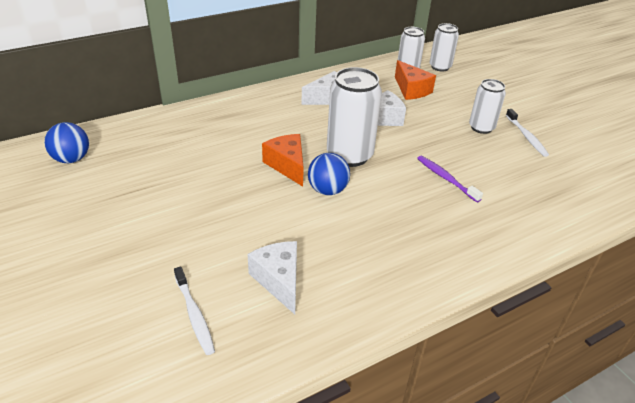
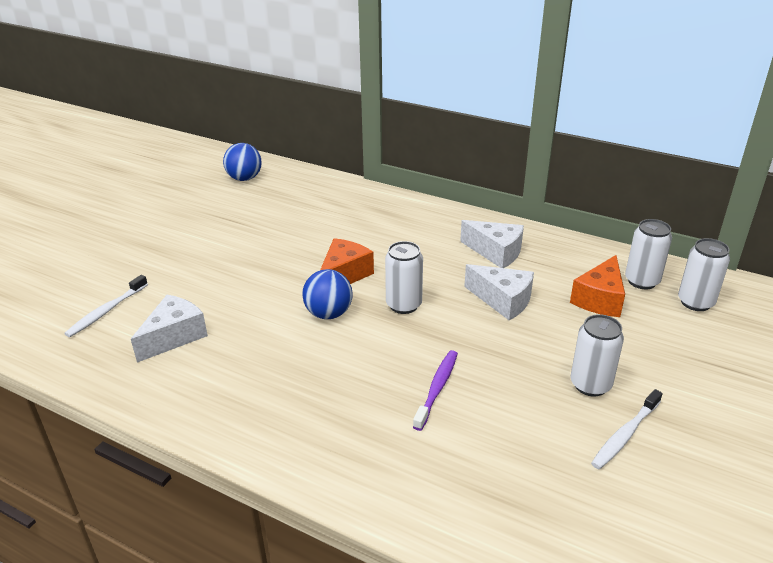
camera: 60 degrees right, 5 degrees down
white can [327,67,382,167] -> white can [385,241,423,314], size x0.61

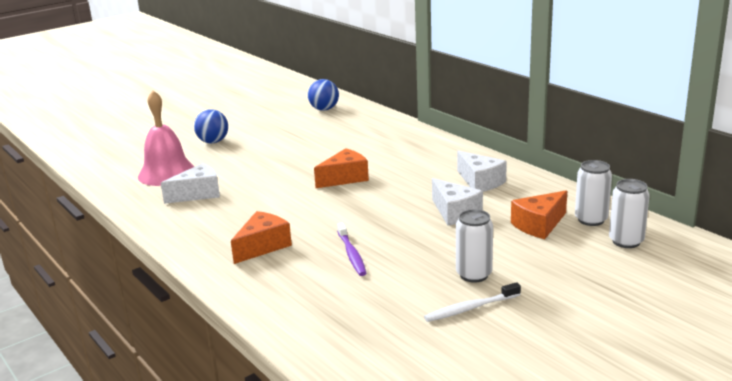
camera: 25 degrees right, 10 degrees down
white toothbrush [64,275,148,337] -> pink bell [138,90,195,186]
blue ball [302,269,353,319] -> blue ball moved to [194,109,228,143]
white can [385,241,423,314] -> none
purple toothbrush [413,350,458,431] -> purple toothbrush turned 120 degrees clockwise [337,222,367,276]
none -> orange cheese [231,211,292,264]

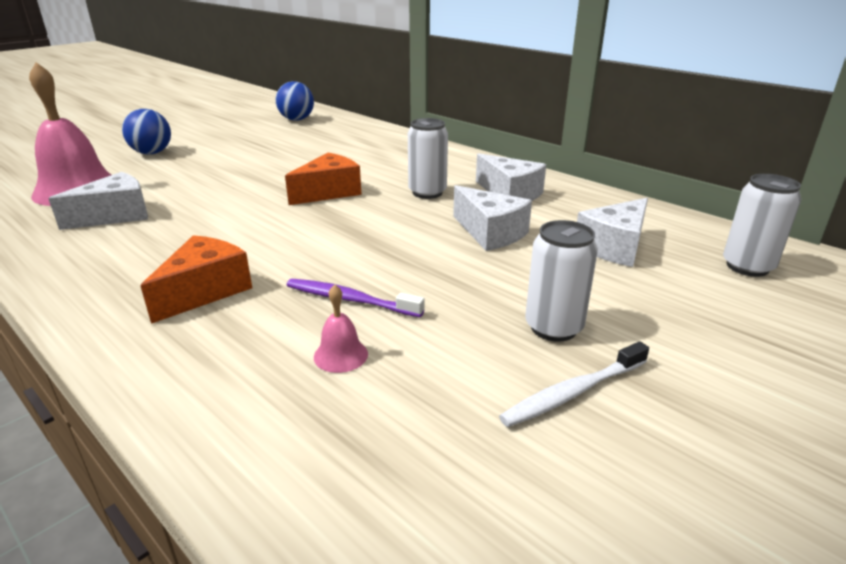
camera: 10 degrees left, 5 degrees up
purple toothbrush [337,222,367,276] -> purple toothbrush turned 135 degrees clockwise [287,279,425,317]
orange cheese [511,190,567,239] -> white cheese [577,198,648,267]
white can [575,160,612,226] -> white can moved to [408,118,448,199]
none -> pink bell [314,284,368,373]

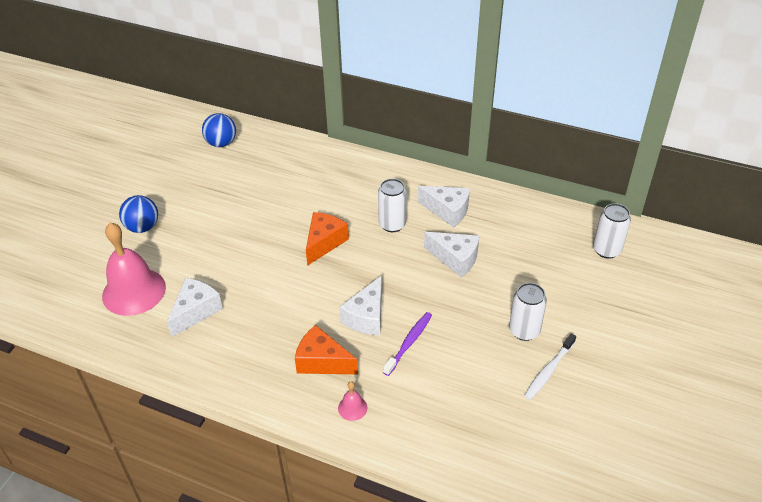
camera: 20 degrees left, 15 degrees up
orange cheese [140,235,252,324] -> orange cheese turned 75 degrees counterclockwise [295,325,358,375]
purple toothbrush [287,279,425,317] -> purple toothbrush turned 120 degrees clockwise [383,312,432,376]
pink bell [314,284,368,373] -> pink bell moved to [338,381,367,421]
white cheese [577,198,648,267] -> white cheese moved to [339,276,382,335]

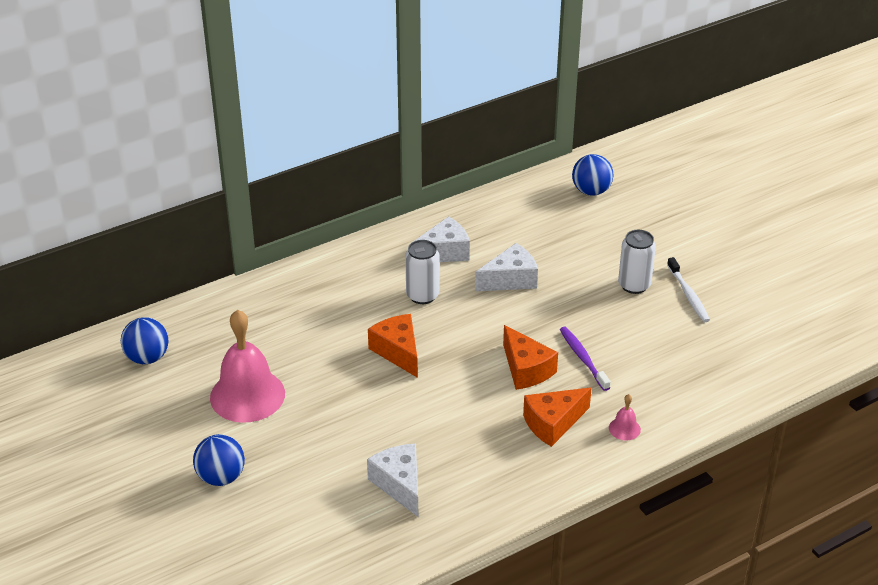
camera: 55 degrees left, 5 degrees down
pink bell [102,222,166,316] -> pink bell moved to [210,309,285,423]
white cheese [339,276,382,335] -> orange cheese [503,325,558,390]
white can [593,203,631,259] -> blue ball [572,154,613,196]

